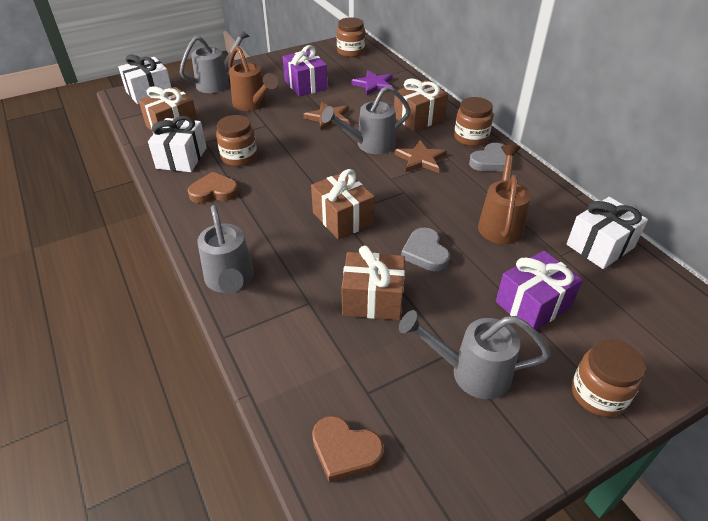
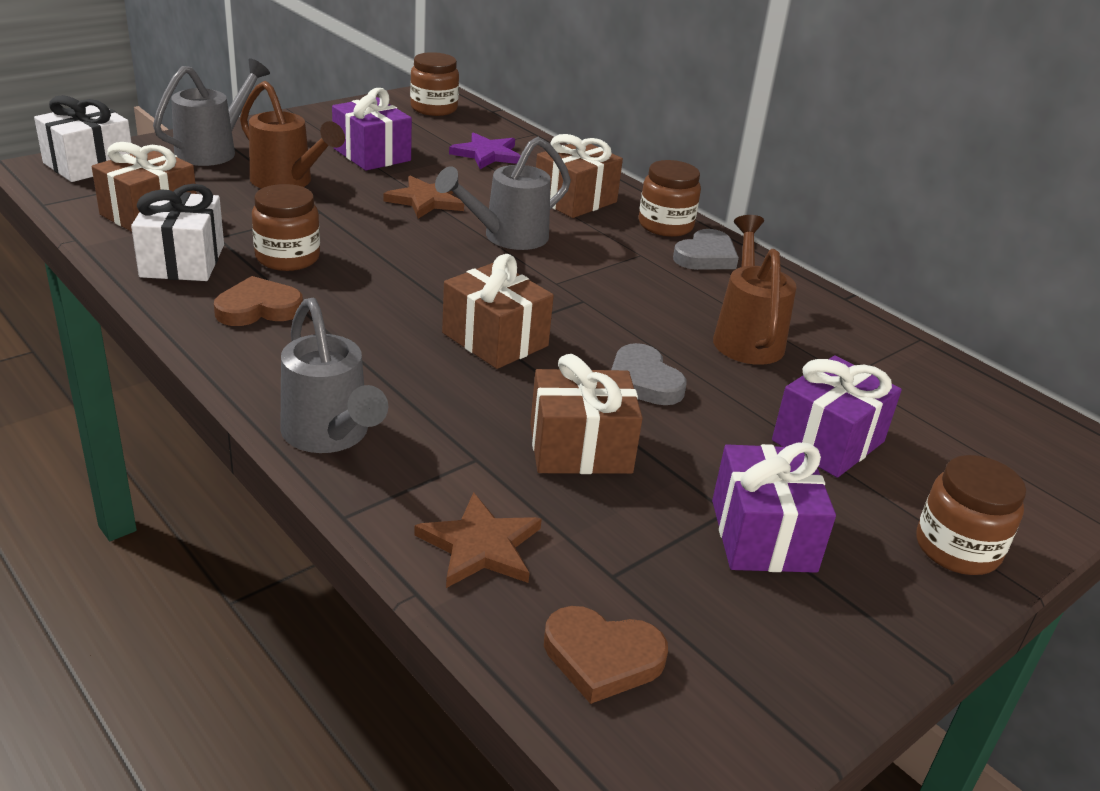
camera: 15 degrees left, 10 degrees down
brown star [395,140,447,173] -> brown star moved to [414,492,542,588]
grey watering can [399,310,551,399] -> purple gift [712,443,836,573]
white gift [567,197,648,269] -> none

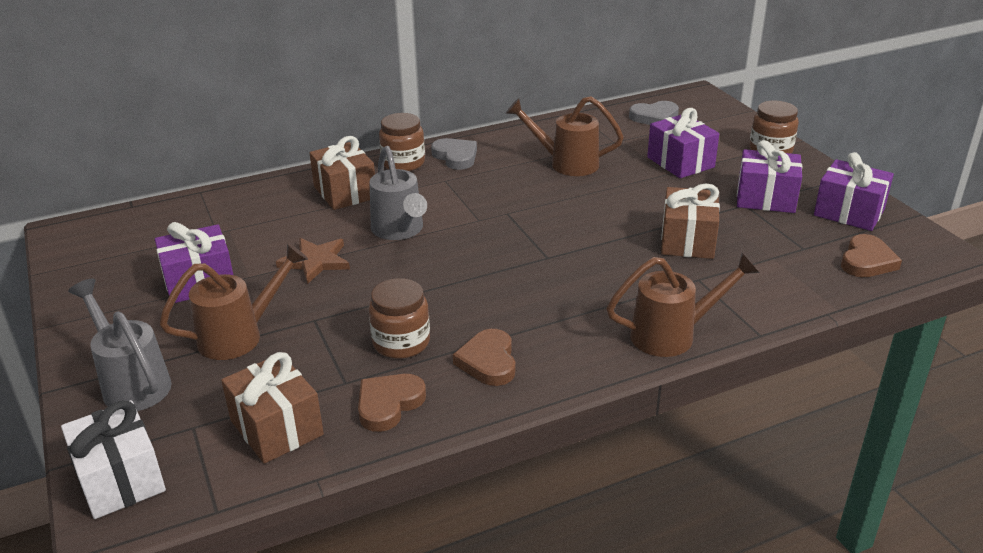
camera: 70 degrees left, 0 degrees up
white gift [131,184,224,281] -> brown heart [358,374,426,432]
grey watering can [280,298,388,453] -> brown watering can [607,253,760,357]
brown jar [410,52,459,116] -> none
brown star [414,492,542,588] -> none
brown gift [442,254,554,369] -> none
purple star [449,132,521,169] -> none
grey heart [611,343,687,405] -> grey heart moved to [629,101,679,125]
none -> purple gift [814,152,894,231]

